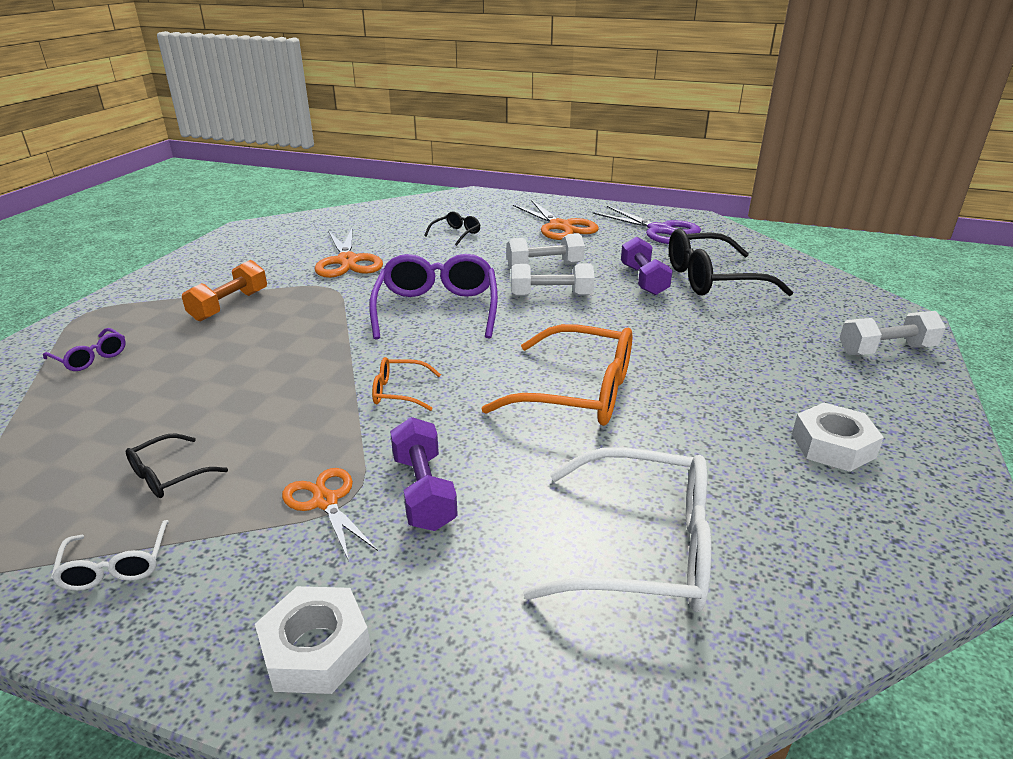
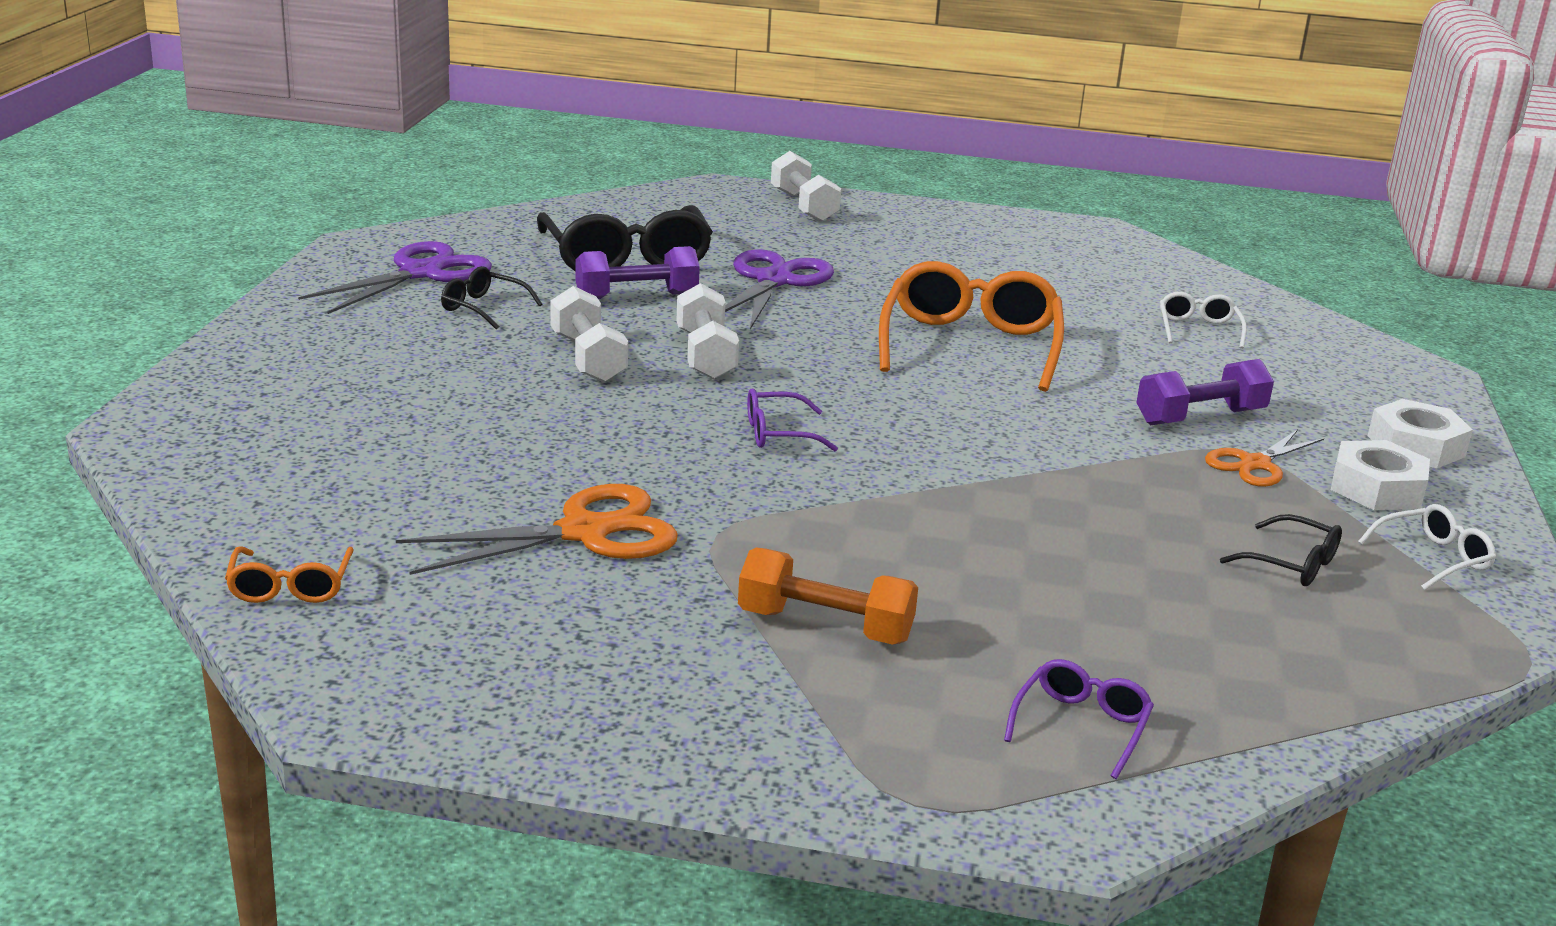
camera: 100 degrees left, 5 degrees down
purple glasses [369,254,498,339] -> purple glasses [747,389,838,451], size x0.48
orange glasses [372,357,441,411] -> orange glasses moved to [225,546,354,603]
black glasses [424,211,480,246] -> black glasses moved to [441,266,542,329]
orange scissors [513,200,599,240] -> none
white glasses [523,447,712,612] -> white glasses [1160,292,1247,349], size x0.48
white nut [792,403,884,472] -> white nut moved to [1331,440,1430,510]
none -> purple scissors [725,249,834,329]

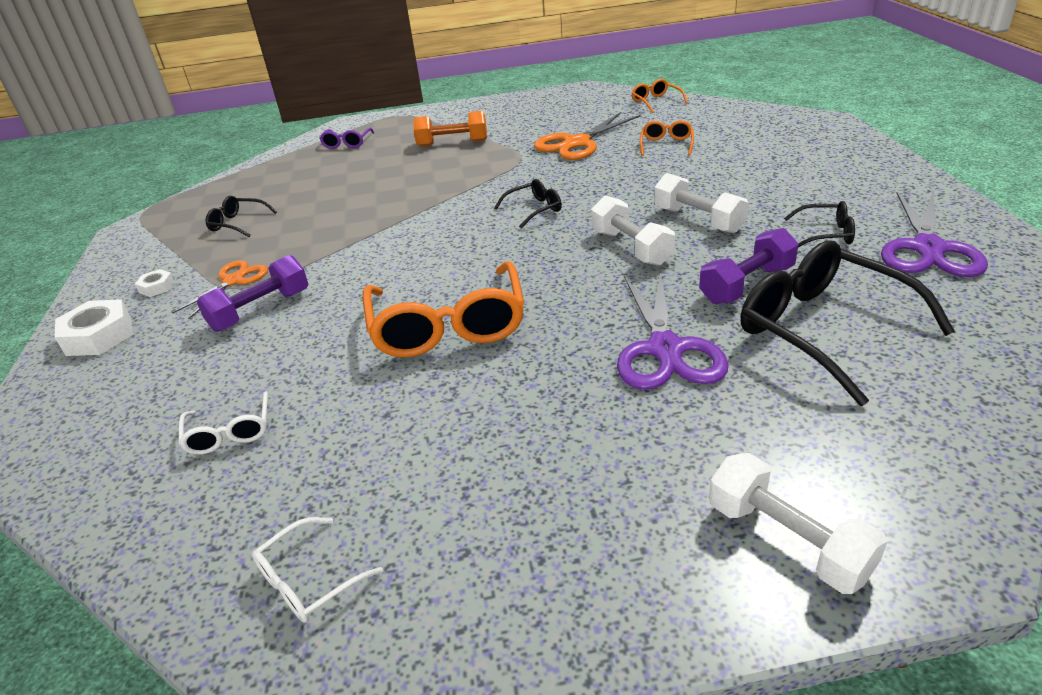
camera: 165 degrees right, 10 degrees up
purple glasses [747,389,838,451] -> black glasses [494,179,562,229]
white nut [1331,440,1430,510] -> white nut [135,269,175,297], size x0.53
white glasses [1358,504,1496,590] -> white glasses moved to [252,517,383,623]
none -> orange glasses [640,120,694,156]

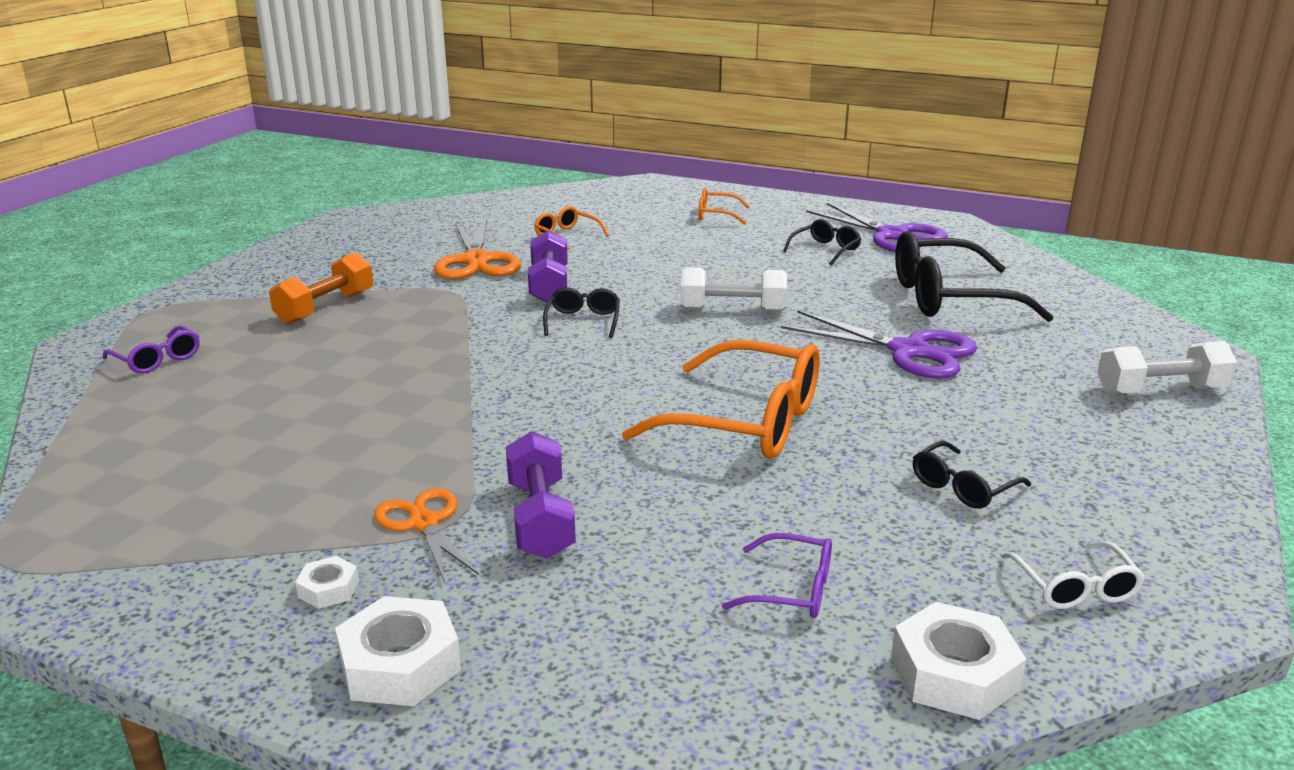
camera: 60 degrees left, 10 degrees down
white glasses [179,391,268,455] -> purple glasses [722,533,832,618]
black glasses [206,196,277,237] -> black glasses moved to [913,441,1031,509]
orange glasses [632,79,688,113] -> orange glasses moved to [699,188,750,225]
white dumbbell [654,173,749,233] -> none
purple dumbbell [699,228,799,304] -> purple dumbbell moved to [528,230,568,303]
none -> white nut [891,602,1026,720]

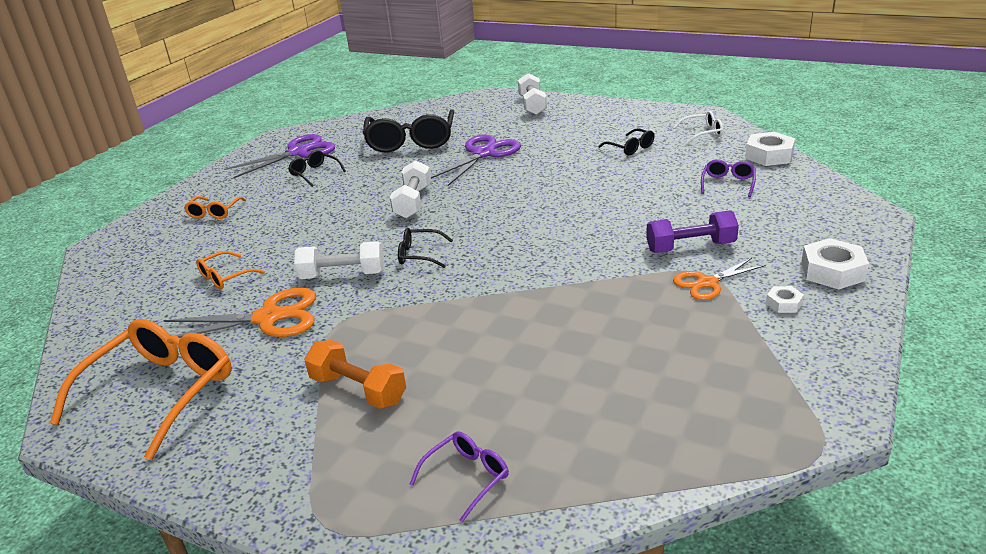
camera: 85 degrees left, 5 degrees up
purple dumbbell [528,230,568,303] -> white dumbbell [294,241,384,279]
orange glasses [622,340,820,459] -> orange glasses moved to [50,319,232,460]

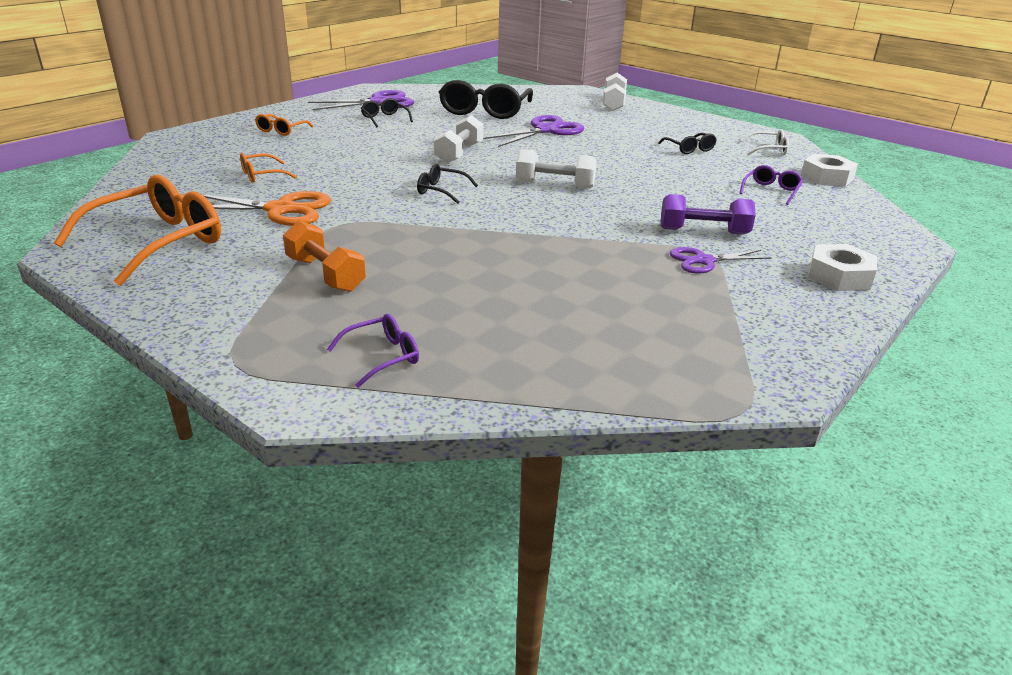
camera: 10 degrees right, 0 degrees up
white dumbbell [294,241,384,279] -> white dumbbell moved to [516,149,597,188]
orange scissors [673,258,766,300] -> purple scissors [670,247,772,274]
white nut [766,286,804,313] -> none

